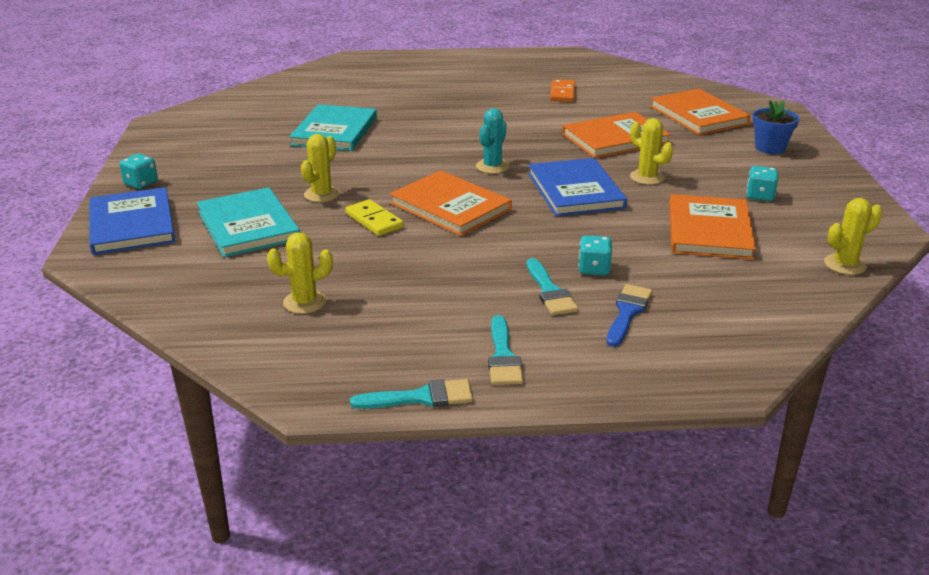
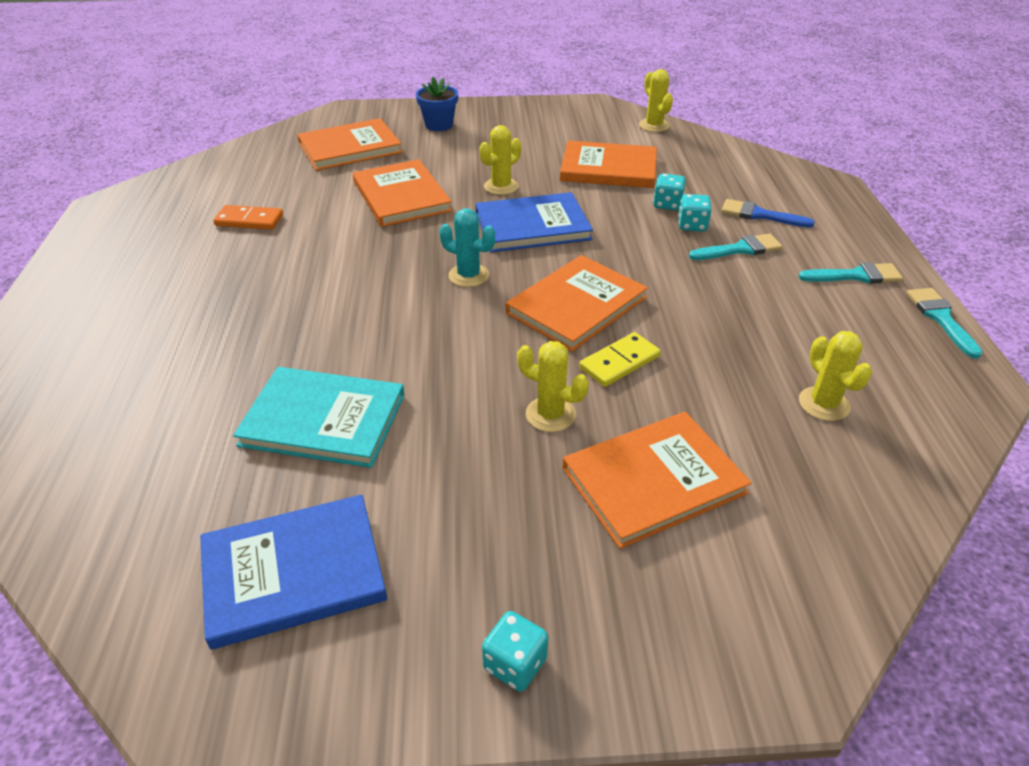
camera: 90 degrees left, 10 degrees up
blue book [89,187,175,255] -> blue book moved to [200,494,387,650]
turquoise book [197,187,300,257] -> orange book [563,412,752,549]
turquoise dice [746,166,778,201] -> turquoise dice moved to [653,173,686,211]

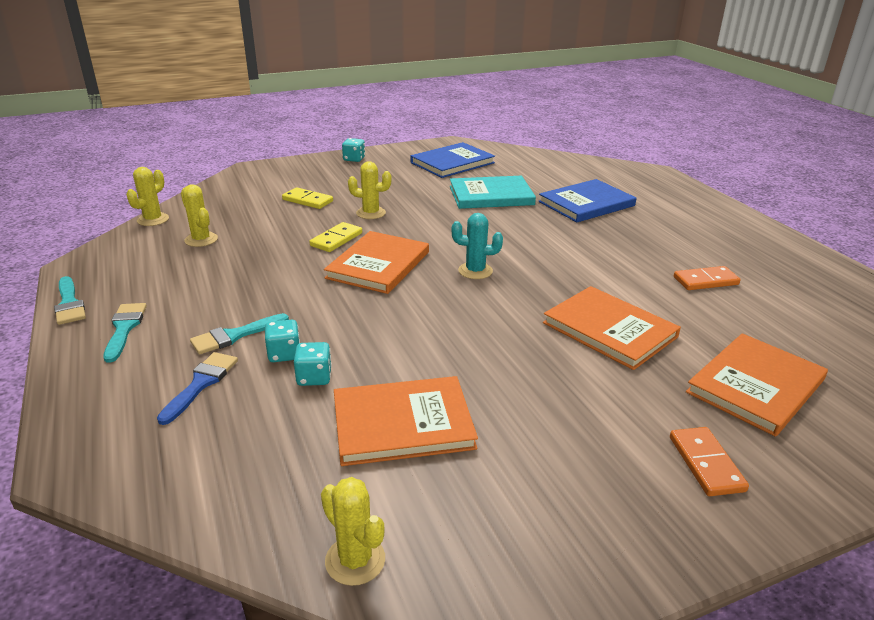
camera: 160 degrees right, 10 degrees down
blue flower pot [416,77,458,131] -> orange domino [670,427,749,496]
blue book [476,192,593,252] -> blue book moved to [538,179,636,222]
yellow cactus [479,125,521,195] -> yellow cactus moved to [126,167,169,226]
orange book [563,412,752,549] -> yellow domino [282,187,333,209]
blue brush [721,199,815,228] -> blue brush turned 75 degrees counterclockwise [157,352,238,425]
turquoise brush [798,262,903,284] -> turquoise brush turned 105 degrees clockwise [103,303,147,363]

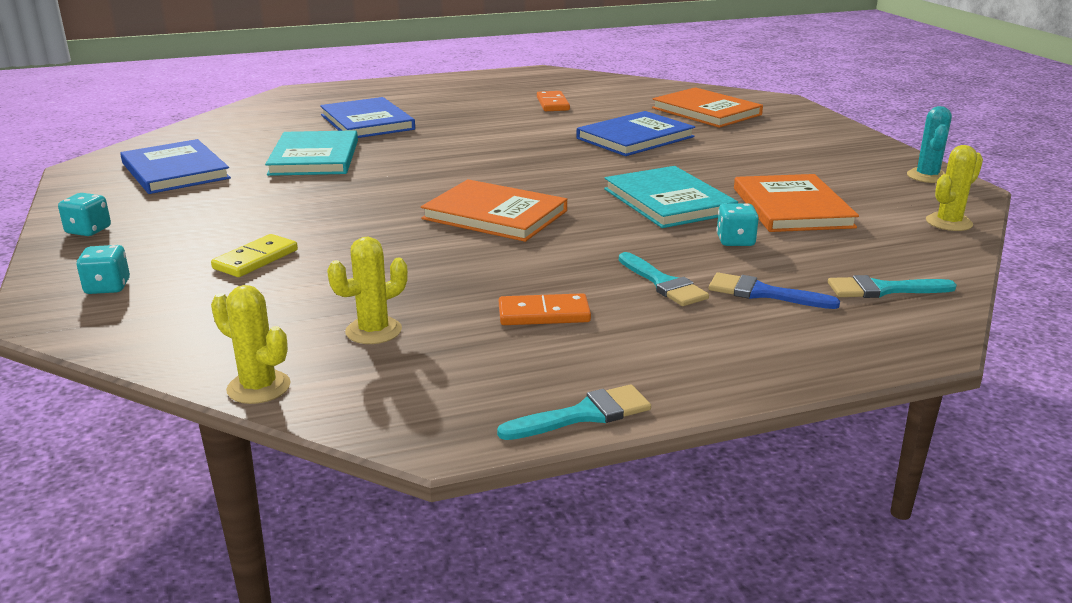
camera: 85 degrees left, 5 degrees down
turquoise brush [103,303,147,363] -> turquoise brush moved to [828,275,957,298]
turquoise dice [265,320,300,362] -> turquoise dice moved to [77,245,130,294]
yellow domino [309,222,362,252] -> none
yellow cactus [348,161,392,219] -> none
turquoise cactus [452,213,503,279] -> turquoise cactus moved to [907,106,952,183]
orange book [543,286,681,370] -> blue book [577,111,695,156]
orange domino [670,427,749,496] -> orange domino moved to [499,293,591,325]
none -> turquoise book [604,166,738,228]

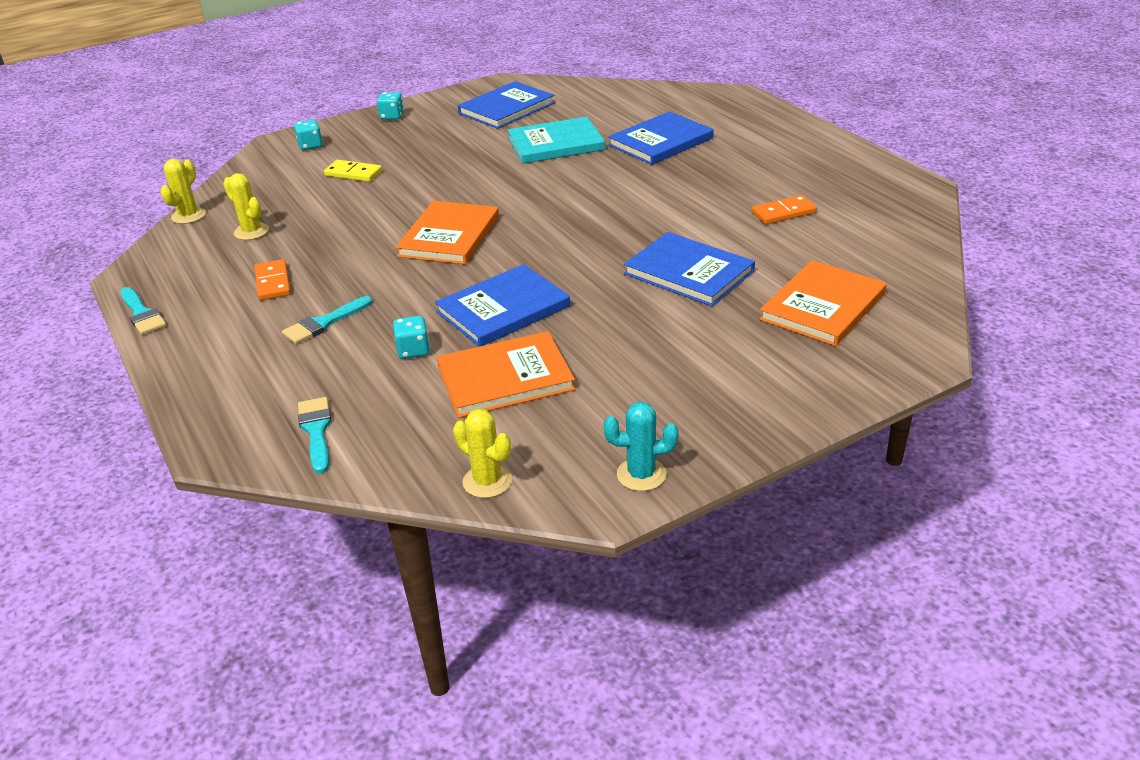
camera: 80 degrees right, 10 degrees up
turquoise book [604,166,738,228] -> blue book [435,264,570,347]
blue brush [709,273,840,309] -> none

